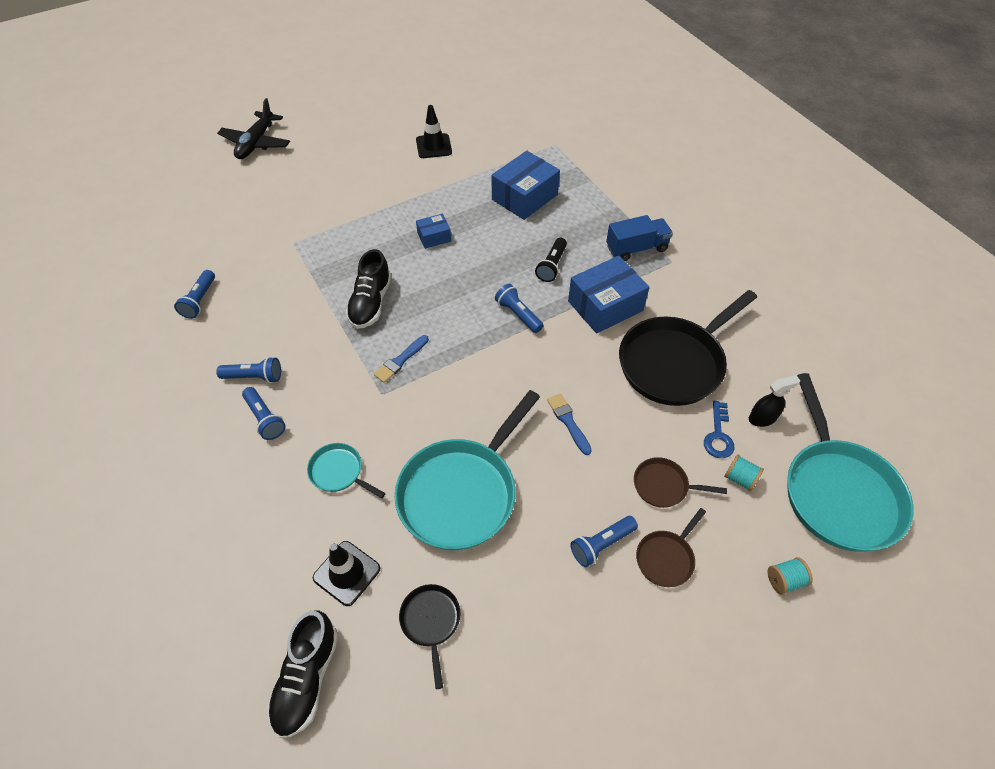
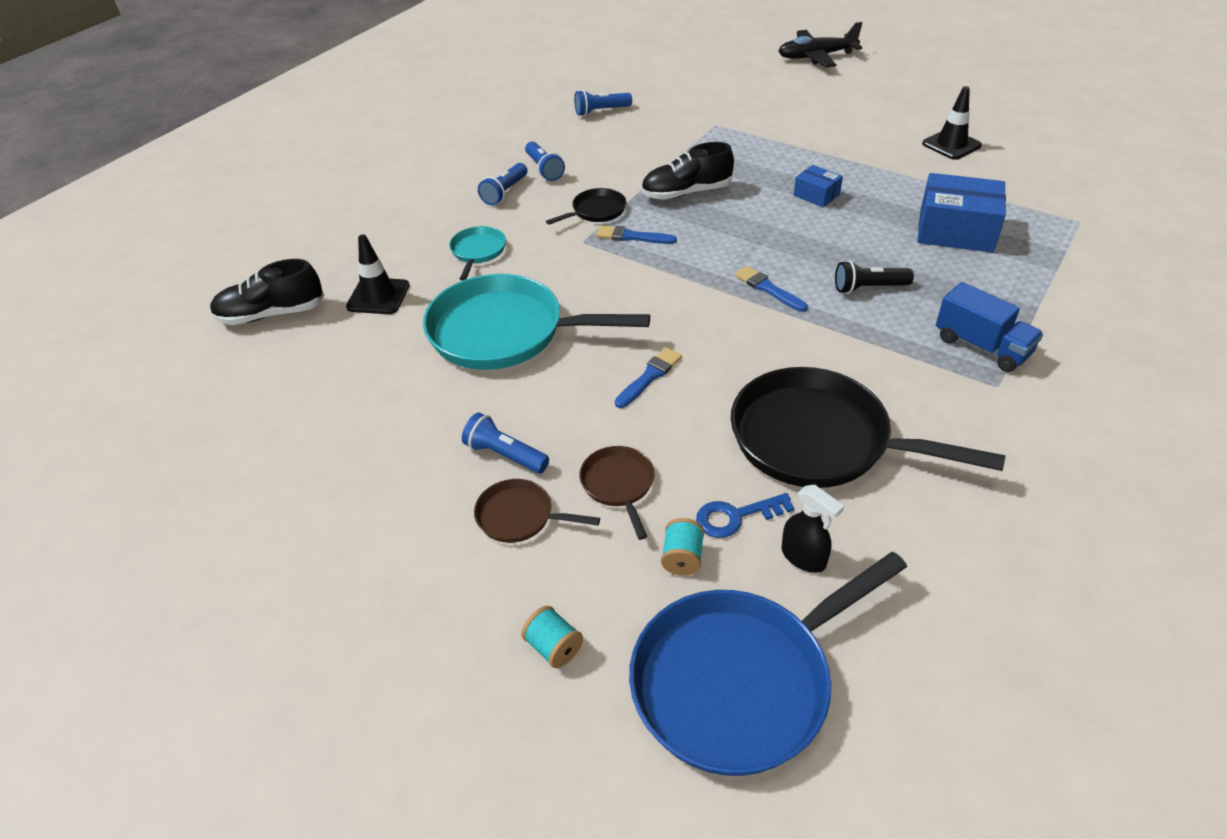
camera: 65 degrees right, 10 degrees down
black pan [399,584,460,689] -> black pan moved to [546,188,626,225]
blue flashlight [495,284,543,333] -> blue brush [734,266,808,312]
blue box [568,256,650,334] -> none
turquoise pan [787,373,914,552] -> blue pan [629,552,907,776]

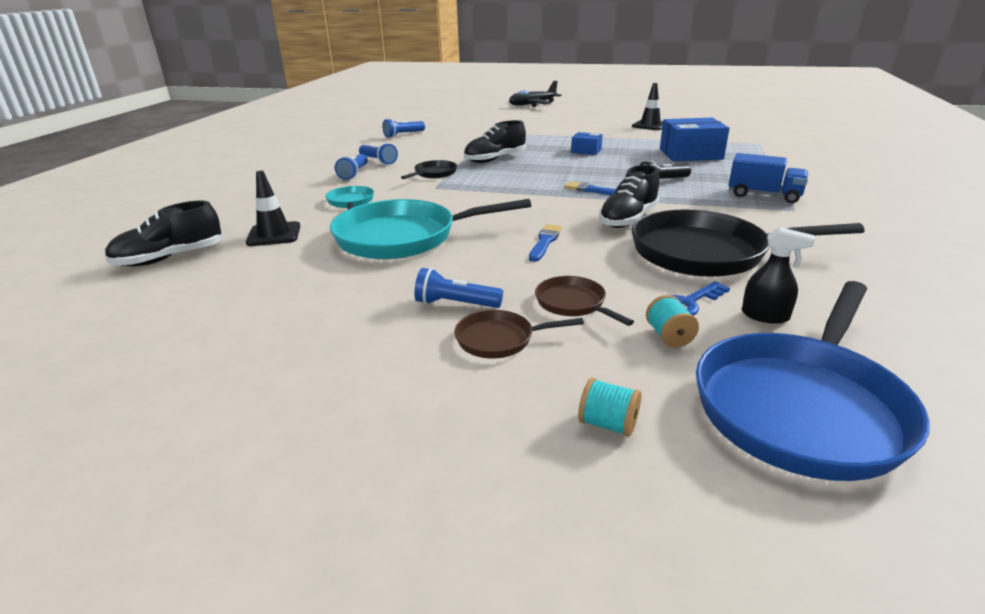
camera: 20 degrees left, 15 degrees down
blue brush [596,225,677,244] -> none
none -> black shoe [599,165,660,228]

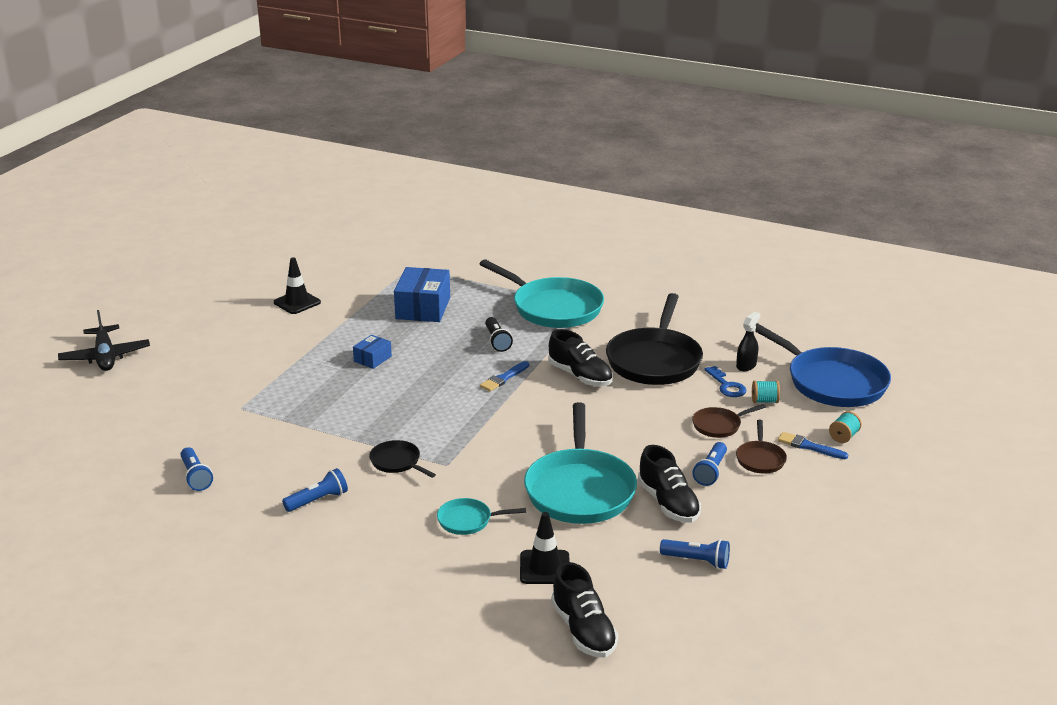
camera: 80 degrees left, 0 degrees up
blue flashlight [335,154,368,180] -> blue flashlight moved to [660,539,730,569]
black shoe [464,120,526,163] -> black shoe moved to [638,445,701,522]
blue brush [529,224,562,262] -> blue brush moved to [777,432,848,459]
blue truck [729,153,808,203] -> turquoise pan [480,259,604,328]

